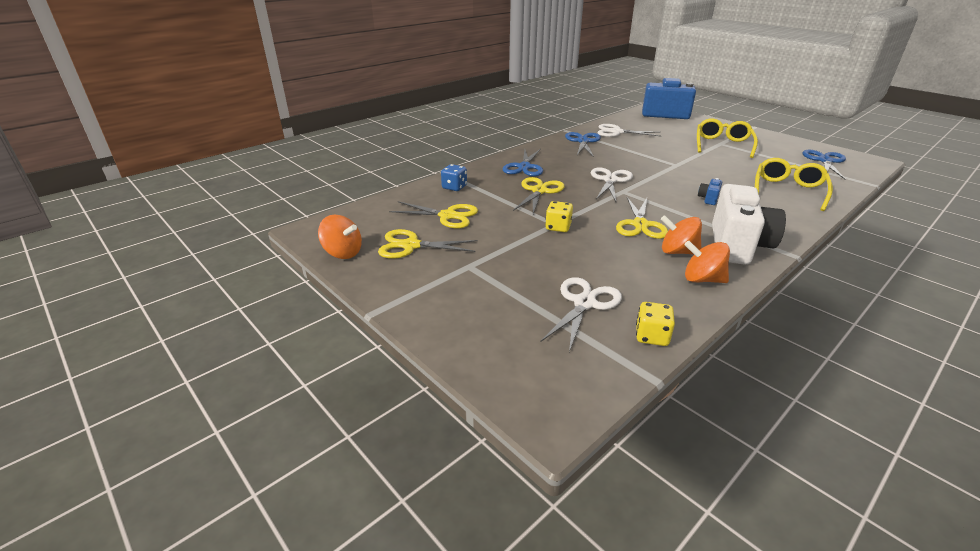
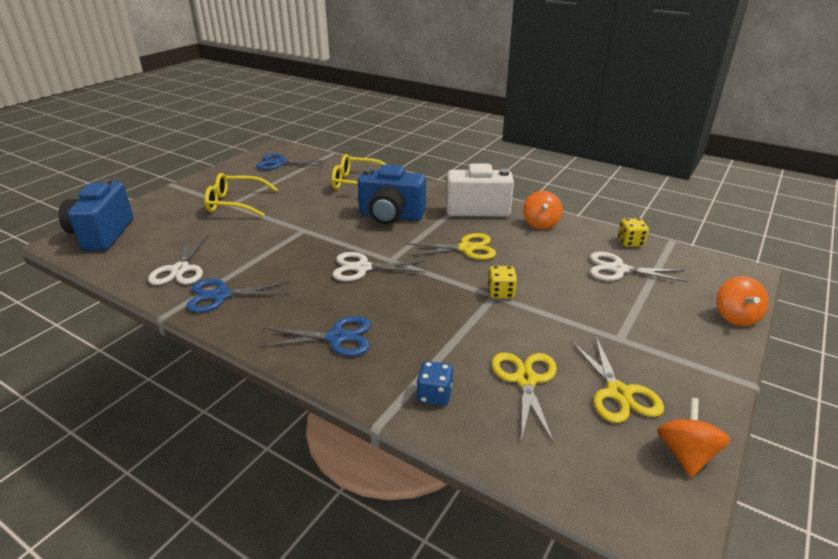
camera: 105 degrees left, 0 degrees up
yellow scissors [513,177,565,214] -> none
orange spinning top [661,215,702,254] -> orange spinning top moved to [717,276,769,326]
blue camera [698,178,722,205] -> blue camera [358,164,426,224], size x2.48

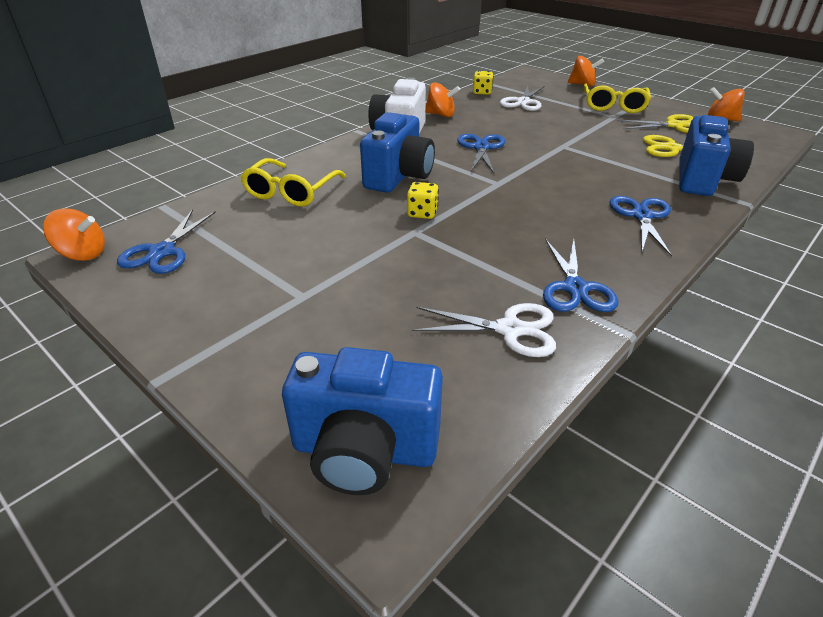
camera: 80 degrees left, 5 degrees up
yellow glasses [204,173,278,217] -> yellow glasses moved to [584,84,651,113]
white scissors [332,252,426,281] -> none
yellow scissors [406,233,496,260] -> blue scissors [457,134,505,173]
blue dice [417,361,453,406] -> blue camera [679,115,754,196]
yellow dice [488,266,517,299] -> yellow dice moved to [407,182,439,219]
none -> orange spinning top [43,209,105,261]

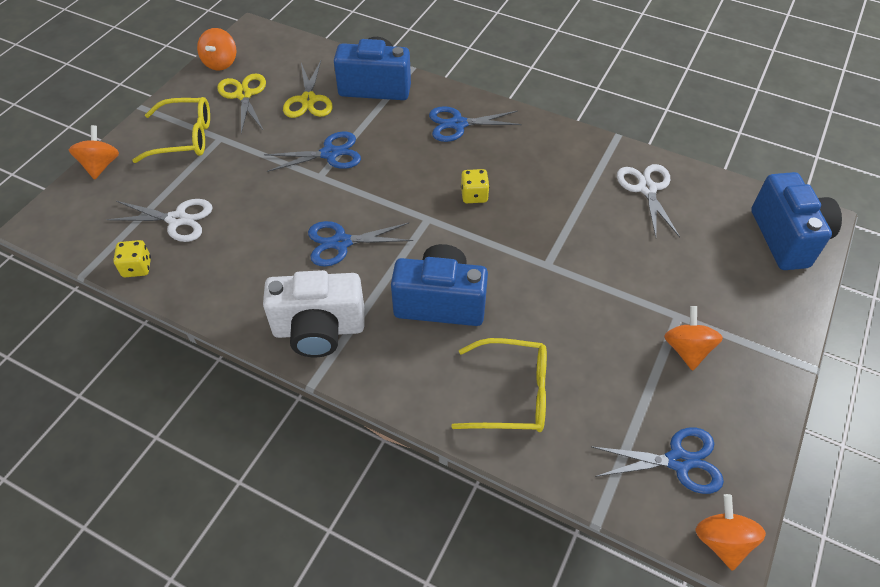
camera: 105 degrees left, 15 degrees up
yellow dice [407,182,439,219] -> yellow dice moved to [461,169,490,203]
orange spinning top [425,82,460,117] -> orange spinning top moved to [664,306,723,371]
blue scissors [543,239,618,312] -> blue scissors moved to [264,131,361,172]

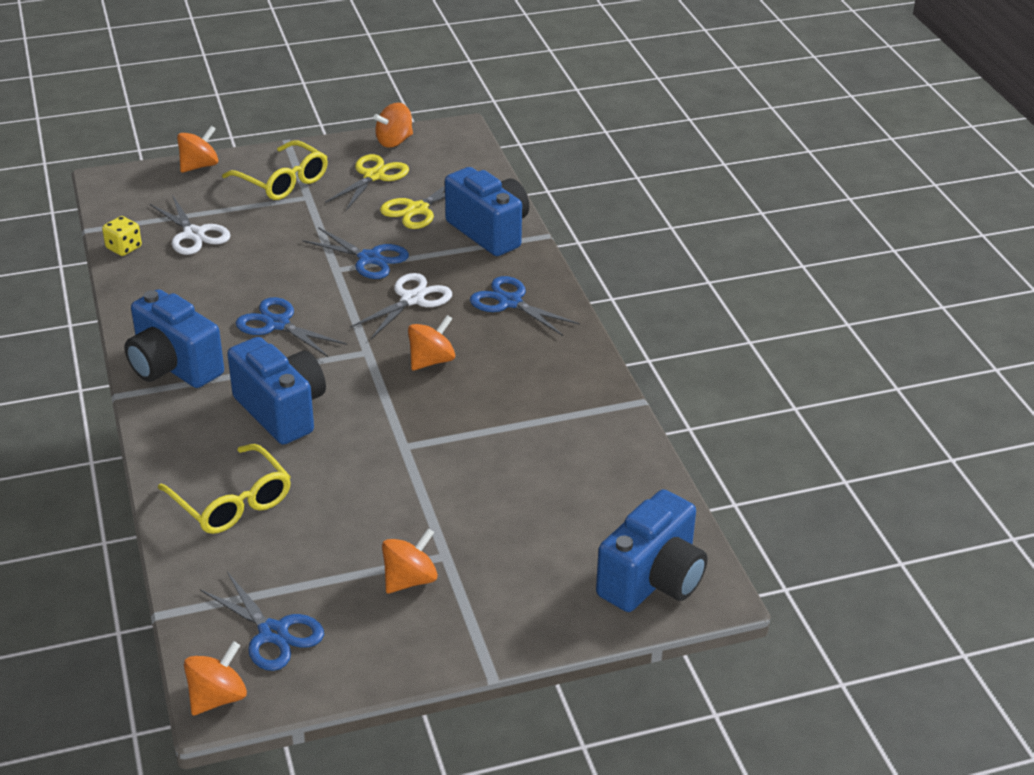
camera: 45 degrees right, 15 degrees down
white camera [263,270,364,357] -> blue camera [124,289,224,388]
yellow dice [461,169,490,203] -> orange spinning top [408,315,455,370]
white scissors [617,164,680,237] -> white scissors moved to [350,273,452,339]

